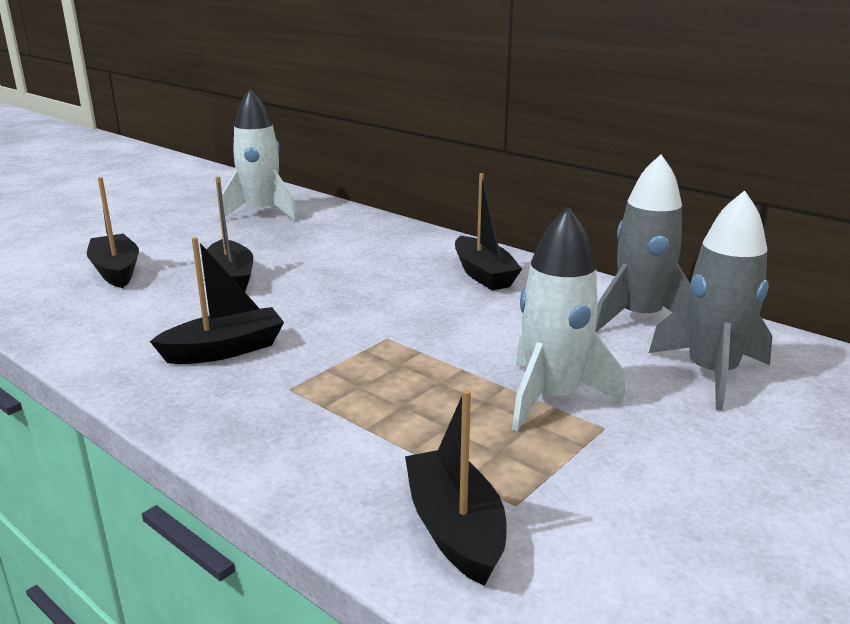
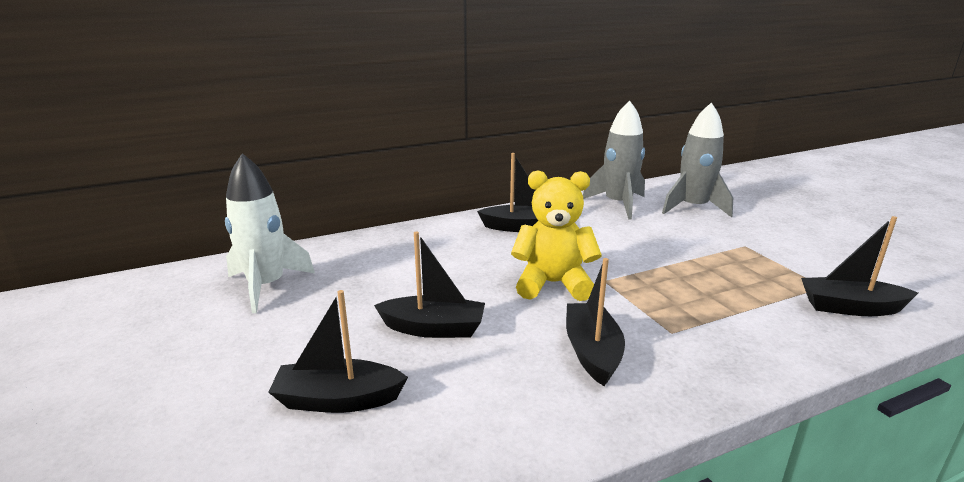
camera: 65 degrees left, 0 degrees up
white rocket [512,207,626,432] -> none
none -> yellow teddy bear [511,170,602,301]

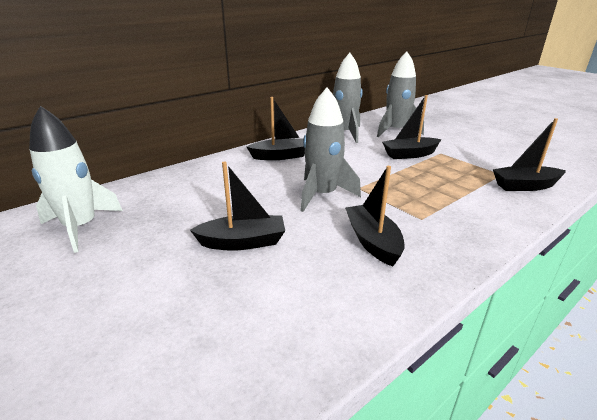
camera: 15 degrees left, 5 degrees up
black boat [268,290,408,413] -> black boat moved to [382,95,442,159]
yellow teddy bear [511,170,602,301] -> grey rocket [300,87,361,212]

